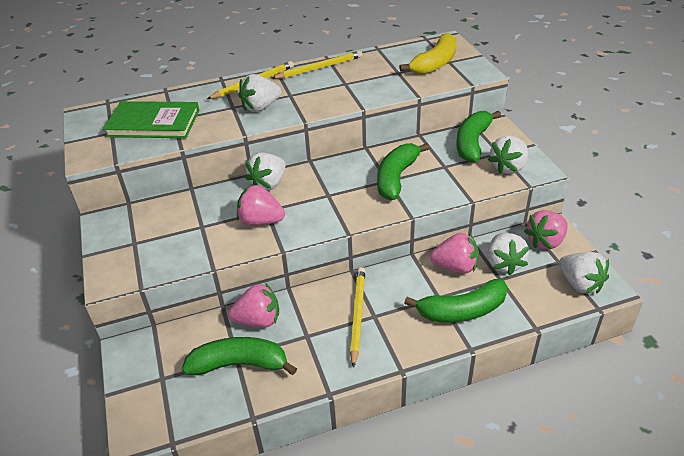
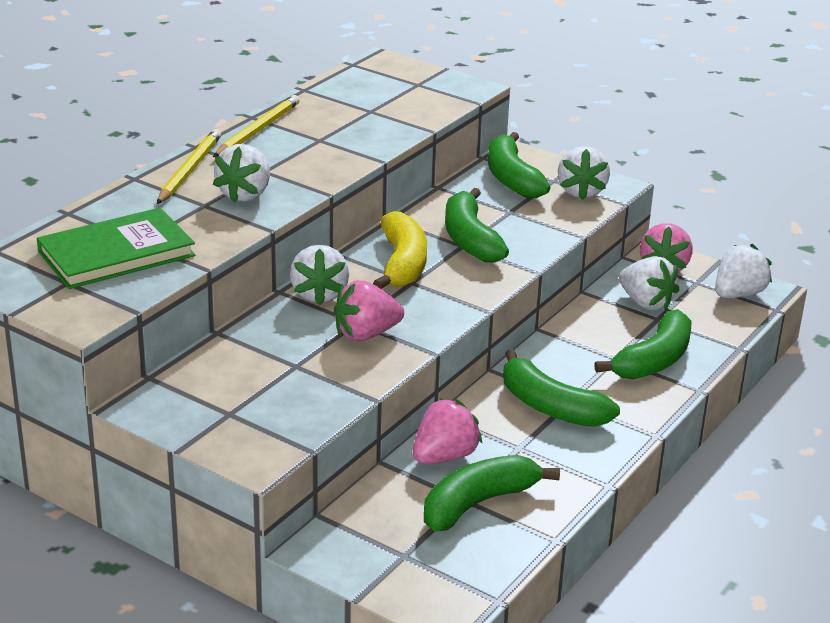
camera: 40 degrees left, 10 degrees down
yellow pencil [350,267,365,368] -> green banana [503,349,620,427]
yellow banana [399,33,456,75] -> yellow banana moved to [373,211,427,289]
pink strawberry [430,233,479,274] -> none
white strawberry [559,252,609,294] -> white strawberry turned 60 degrees counterclockwise [715,244,772,298]

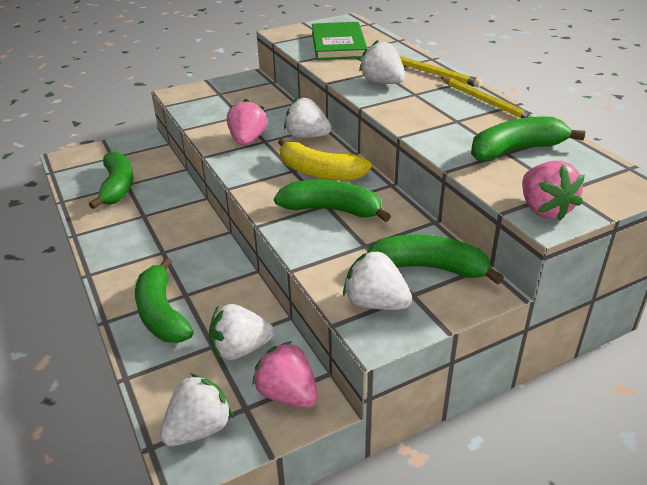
camera: 120 degrees right, 5 degrees up
pink strawberry [413,398,483,464] -> pink strawberry moved to [522,161,585,221]
green banana [503,349,620,427] -> green banana moved to [471,117,585,161]
white strawberry [715,244,772,298] -> white strawberry turned 120 degrees counterclockwise [160,374,233,446]

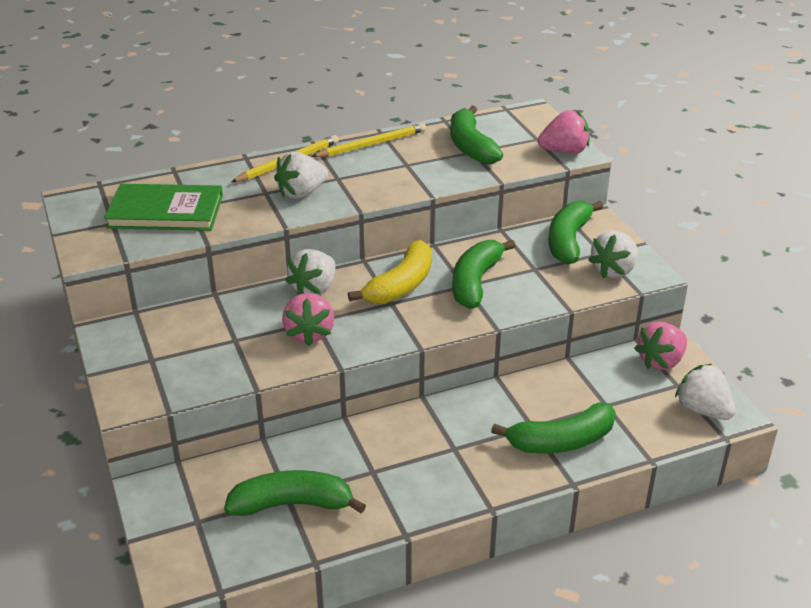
camera: 85 degrees left, 0 degrees up
white strawberry [209,304,274,360] -> none
pink strawberry [227,99,267,145] -> pink strawberry turned 105 degrees counterclockwise [282,293,334,346]

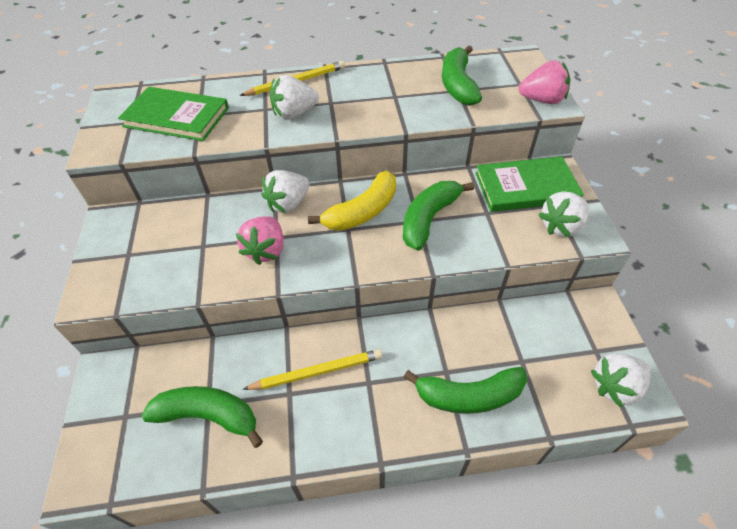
camera: 15 degrees right, 15 degrees up
yellow pencil [311,123,426,157] -> yellow pencil moved to [242,349,382,390]
green banana [549,201,603,264] -> green book [475,156,584,212]
pink strawberry [634,322,687,370] -> none
white strawberry [675,364,735,420] -> white strawberry turned 90 degrees counterclockwise [591,353,651,408]

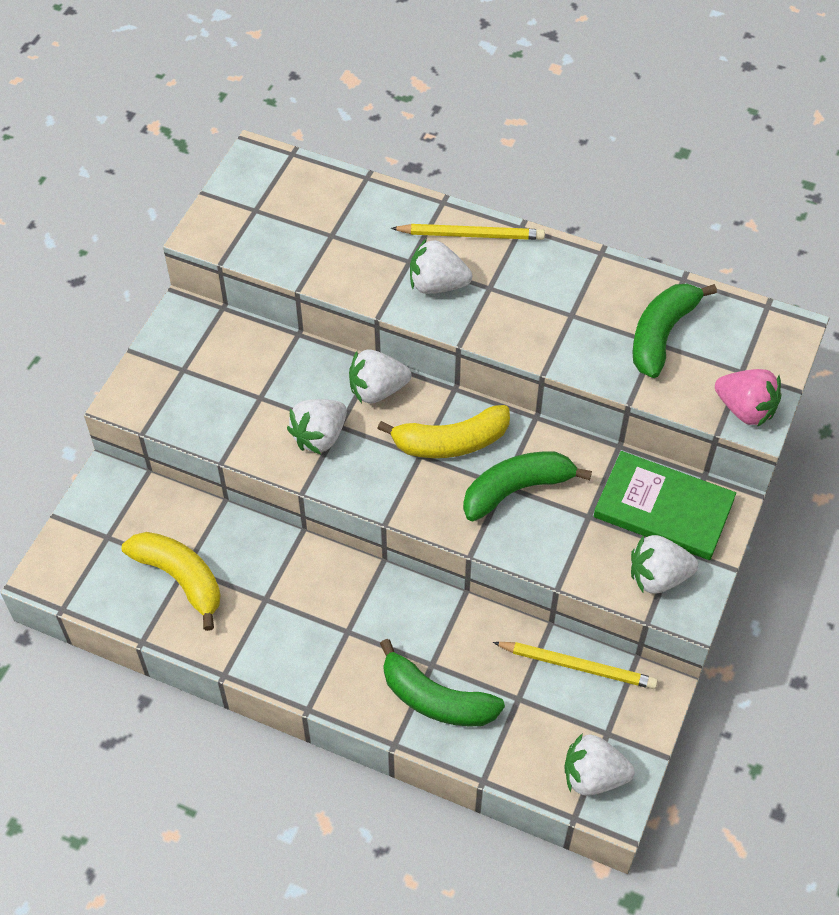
camera: 30 degrees right, 5 degrees up
green book [118,87,229,141] -> none
green banana [142,386,263,448] -> yellow banana [122,532,221,631]
pink strawberry [235,216,284,265] -> white strawberry [287,399,347,454]
yellow pencil [242,349,382,390] -> yellow pencil moved to [493,642,658,689]

